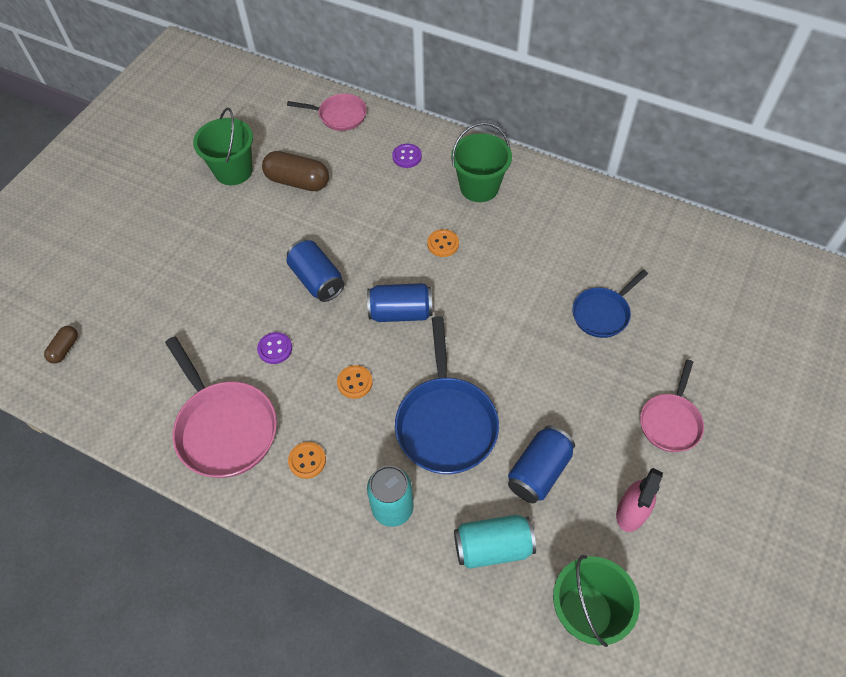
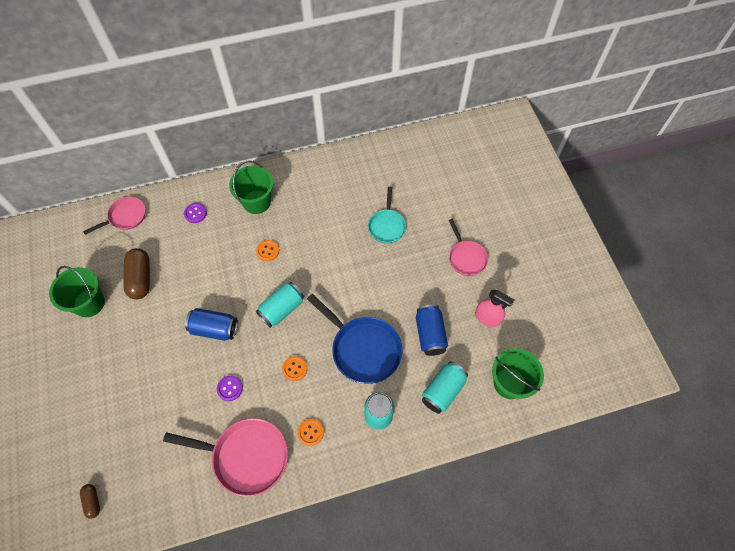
camera: 45 degrees left, 5 degrees up
brown capsule [262,151,329,191] -> brown capsule turned 75 degrees counterclockwise [123,248,150,299]
blue can [367,283,433,322] -> turquoise can [256,282,304,328]
blue pan [572,270,648,338] -> turquoise pan [368,187,406,244]
pink spray bottle [616,468,663,532] -> pink spray bottle turned 45 degrees counterclockwise [475,290,514,327]

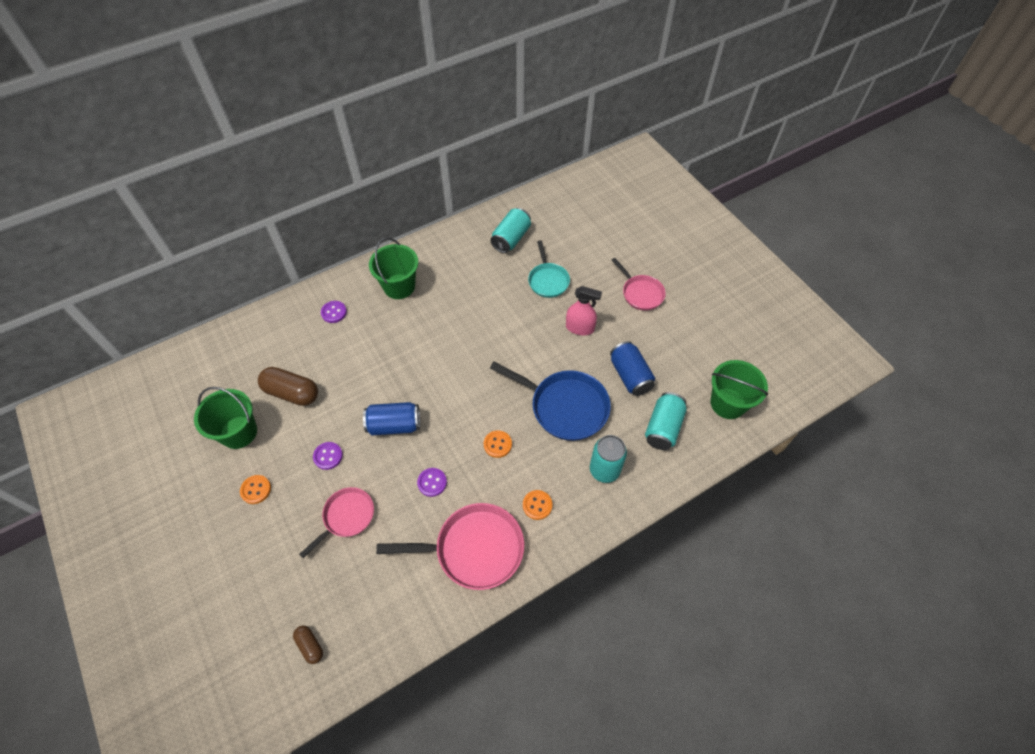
camera: 15 degrees left, 5 degrees down
pink pan [83,197,145,235] -> pink pan moved to [299,487,374,558]
brown capsule [123,248,150,299] -> brown capsule turned 45 degrees counterclockwise [258,367,318,406]
orange button [256,240,279,262] -> orange button moved to [240,475,271,504]
turquoise can [256,282,304,328] -> turquoise can moved to [490,208,531,253]
pink spray bottle [475,290,514,327] -> pink spray bottle moved to [566,286,602,335]
none -> purple button [313,442,343,470]

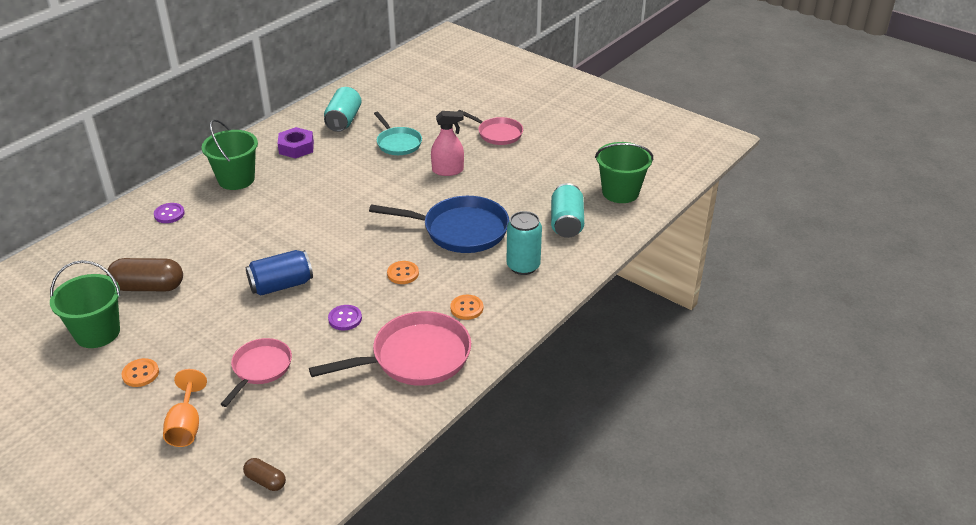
camera: 20 degrees left, 20 degrees down
purple button [313,442,343,470] -> none
blue can [610,341,655,396] -> none
none -> orange goblet [163,369,207,447]
none -> purple nut [277,127,314,159]

